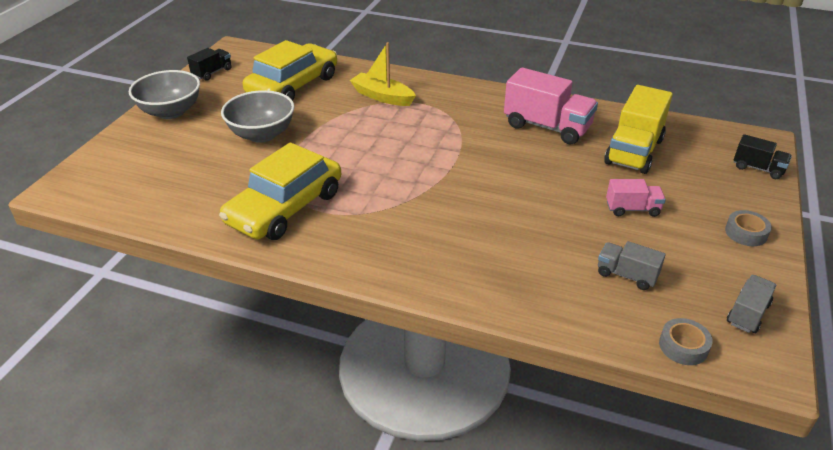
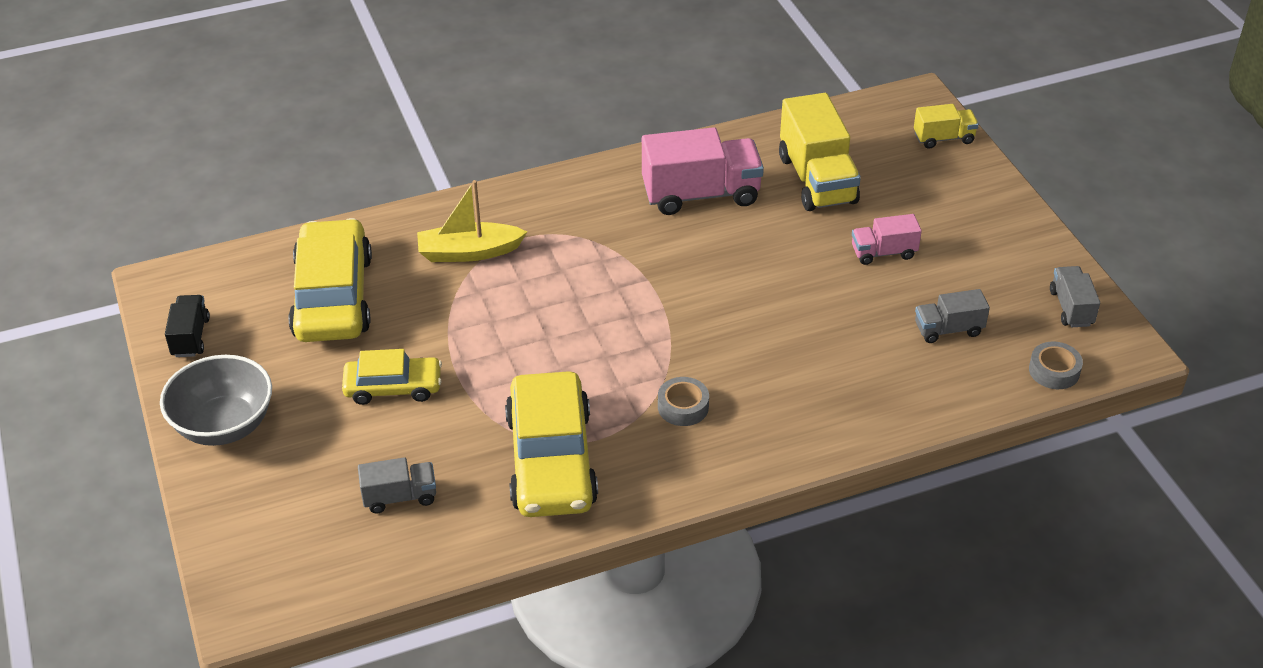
camera: 40 degrees left, 5 degrees up
grey bowl [221,90,295,143] -> yellow car [342,349,442,405]
pink truck [606,179,666,217] -> pink truck turned 150 degrees counterclockwise [852,214,922,265]
grey tape [725,210,772,246] -> grey tape moved to [658,377,709,426]
black truck [734,134,792,179] -> yellow truck [914,104,979,149]
none -> grey truck [358,457,436,514]

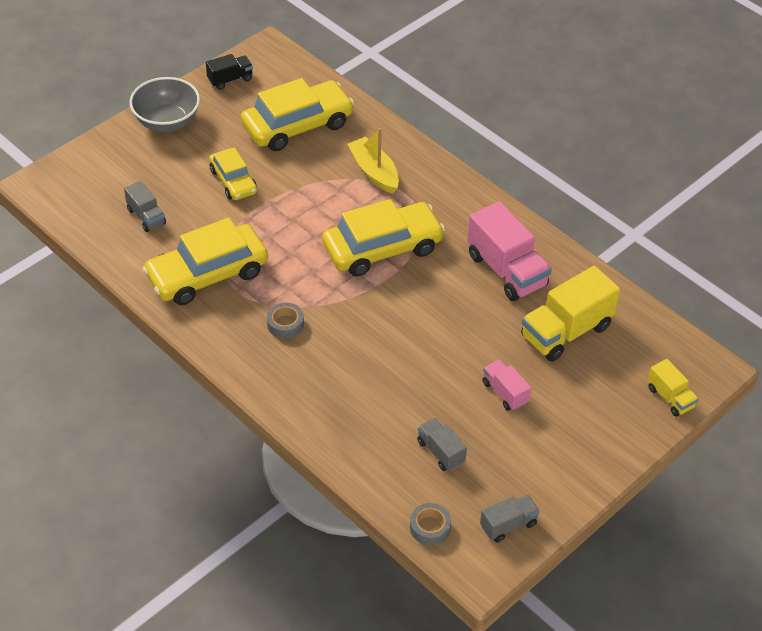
camera: 65 degrees right, 5 degrees up
none -> yellow car [322,199,445,276]

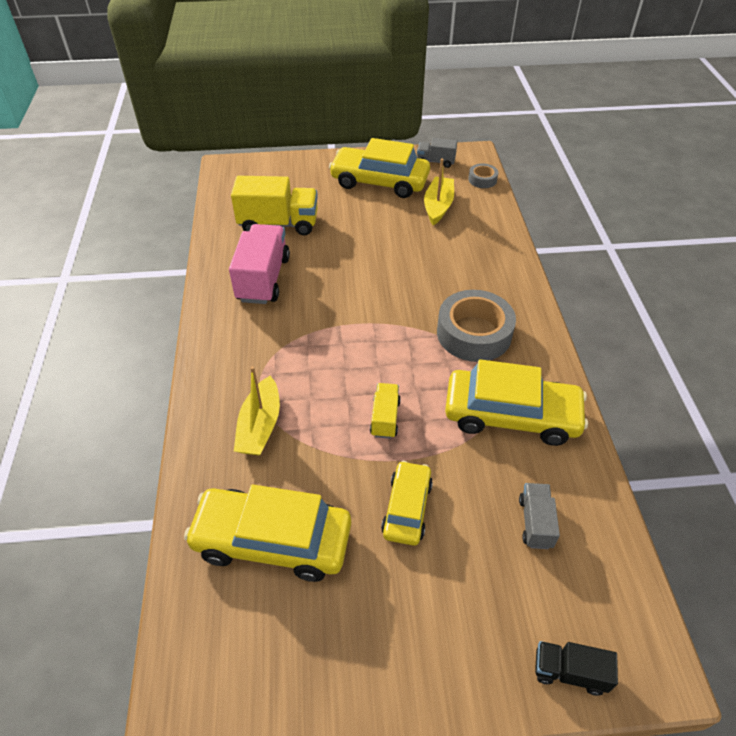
camera: 140 degrees left, 0 degrees up
grey bowl [130,77,200,132] -> none
black truck [206,54,253,90] -> black truck moved to [535,641,618,696]
grey tape [267,302,304,339] -> grey tape [437,290,516,362], size x2.06
yellow car [322,199,445,276] -> yellow car moved to [329,138,430,198]
grey truck [417,418,467,471] -> yellow boat [424,158,454,225]
pink truck [482,359,532,411] -> none
yellow truck [648,359,699,417] -> yellow truck moved to [370,383,401,439]

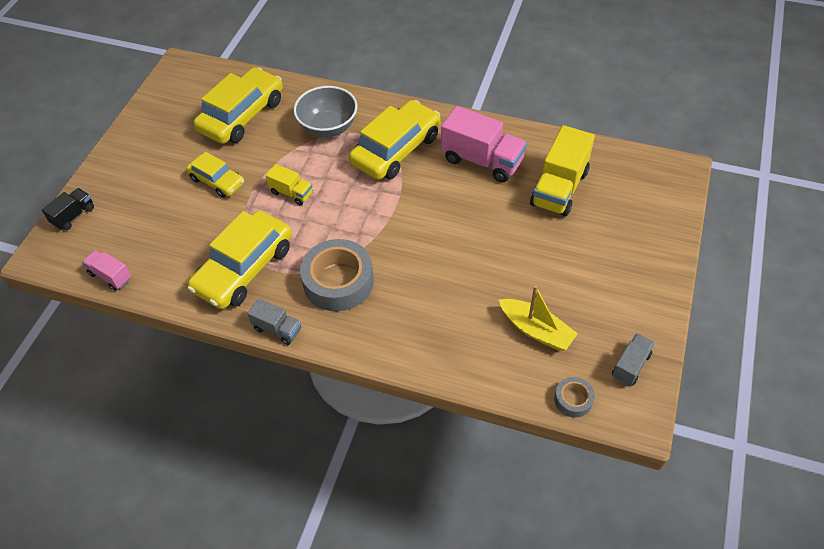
camera: 115 degrees right, 5 degrees up
yellow boat [234,366,280,456] -> grey bowl [294,86,357,137]
yellow car [329,138,430,198] -> yellow car moved to [349,100,441,180]
grey truck [519,483,560,549] -> grey truck moved to [247,299,301,345]
none -> pink truck [82,250,131,291]

